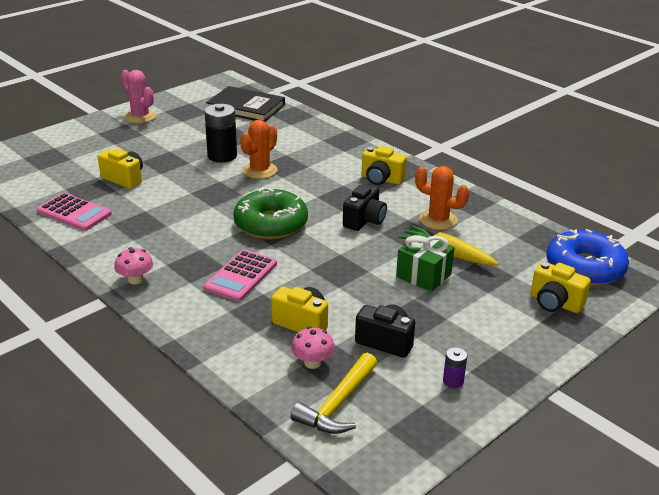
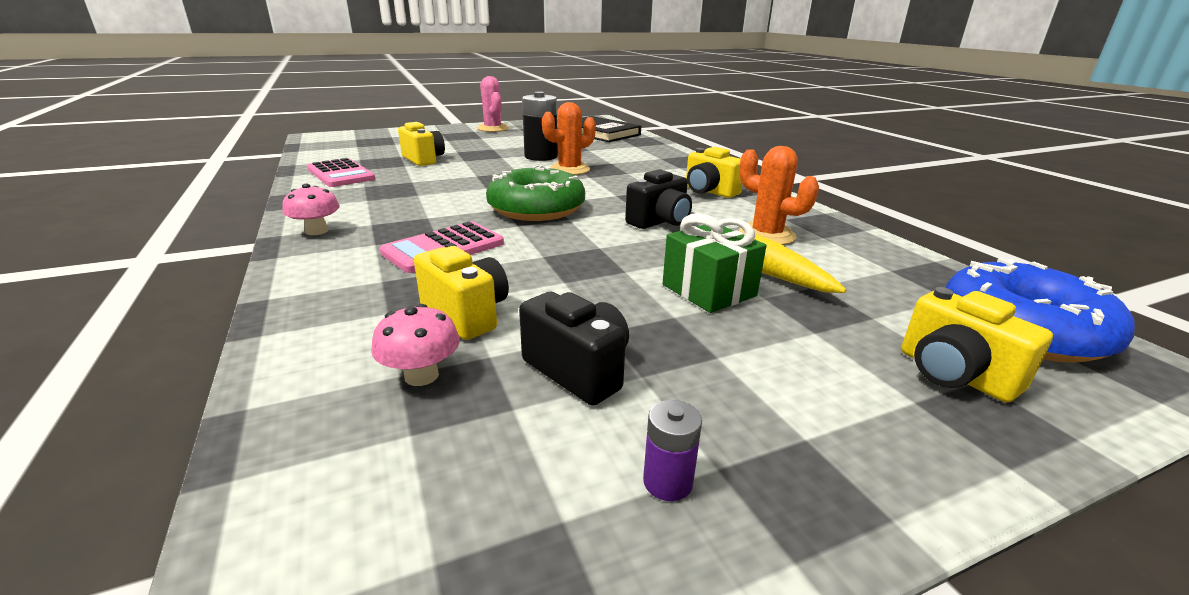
camera: 20 degrees right, 5 degrees down
yellow hammer [291,353,377,434] -> none

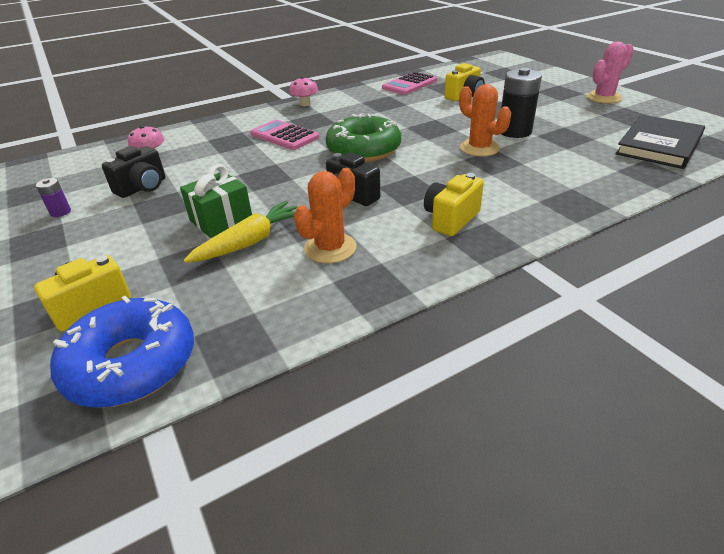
camera: 85 degrees right, 10 degrees up
yellow camera [414,246,509,340] -> none

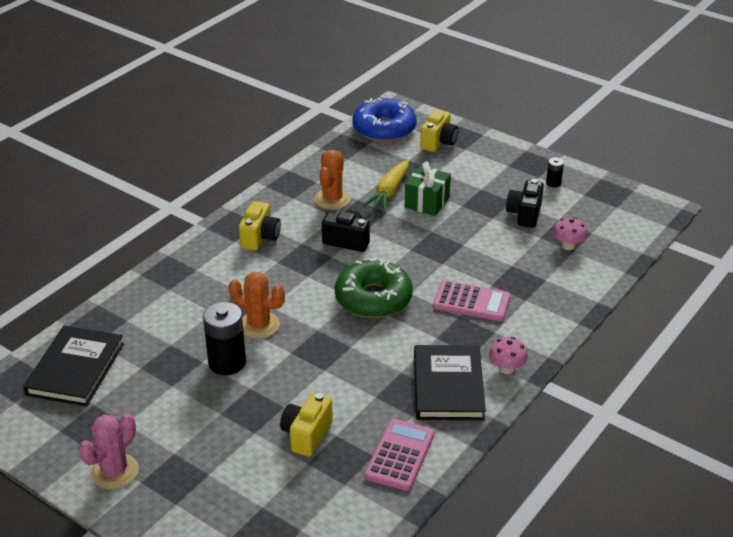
camera: 155 degrees right, 0 degrees up
purple battery [36,178,71,217] -> black battery [546,157,564,187]
none -> black book [414,345,486,420]

